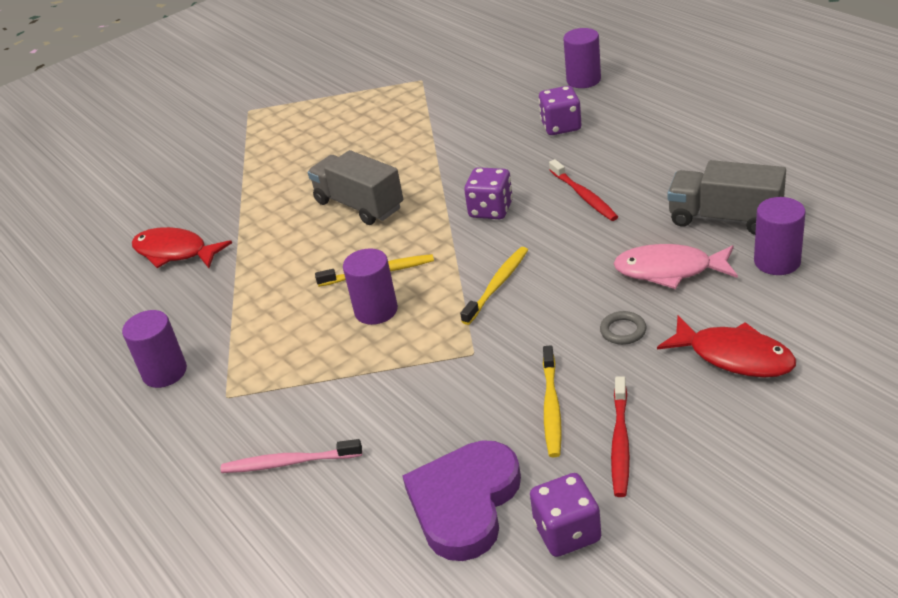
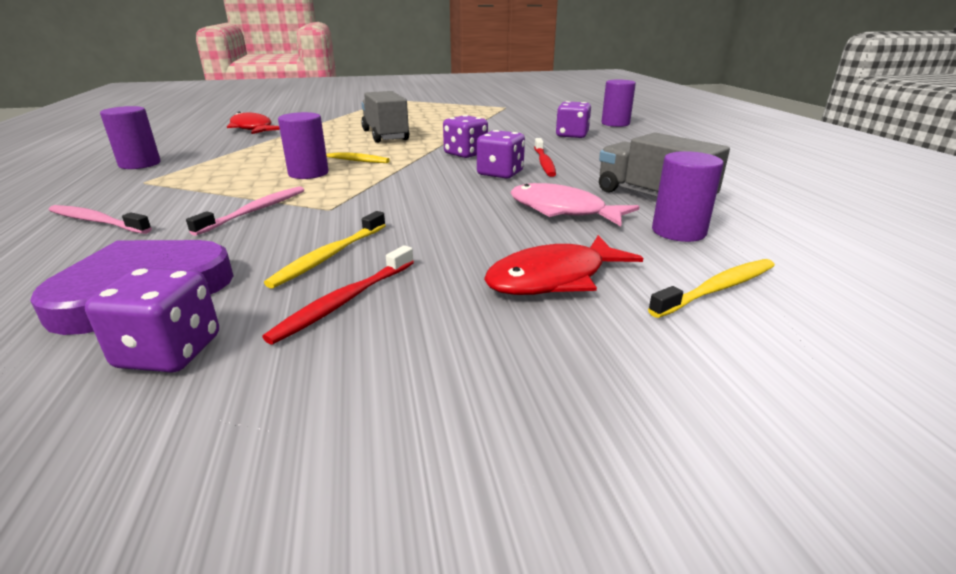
camera: 20 degrees right, 10 degrees down
yellow toothbrush [460,247,528,325] -> yellow toothbrush moved to [648,259,775,318]
grey ring [600,311,646,345] -> none
red fish [657,316,796,377] -> red fish turned 90 degrees clockwise [484,235,643,295]
none -> pink toothbrush [186,186,304,236]
none -> purple dice [477,130,525,179]

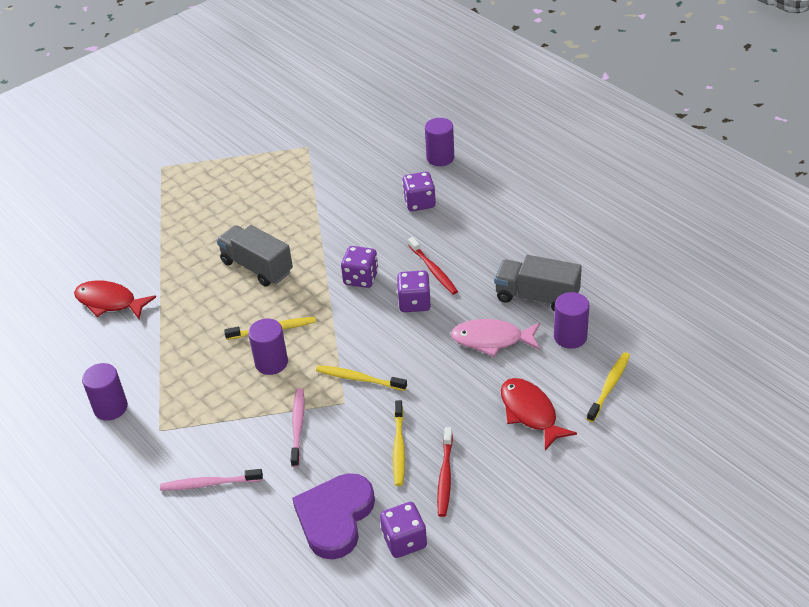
camera: 25 degrees left, 15 degrees up
red fish [484,235,643,295] -> red fish turned 120 degrees clockwise [501,378,577,450]
none -> yellow toothbrush [316,365,407,391]

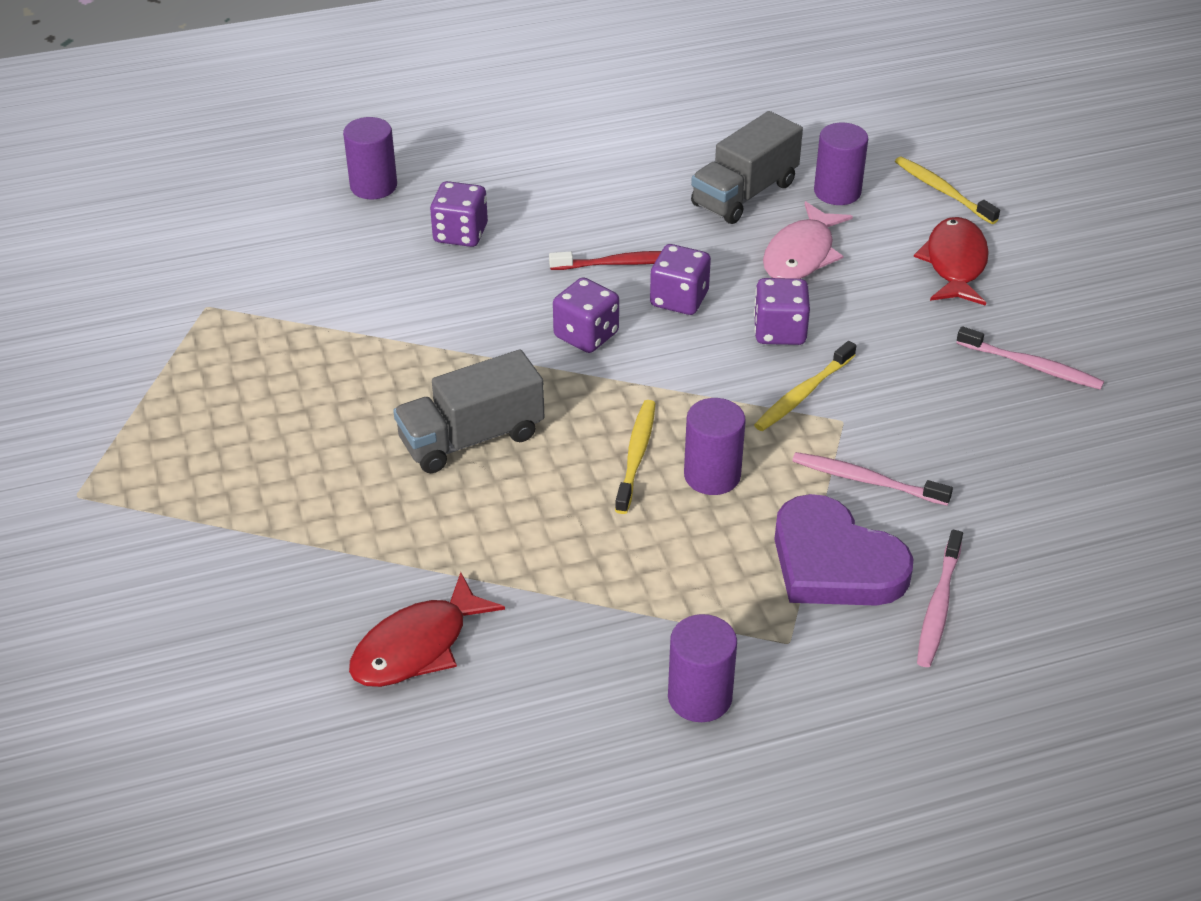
camera: 70 degrees left, 0 degrees up
purple heart [292,473,375,559] -> purple heart moved to [774,494,914,606]
purple dice [380,502,427,558] -> purple dice moved to [754,278,810,345]
yellow toothbrush [393,400,405,486] -> none
red toothbrush [437,427,453,517] -> pink toothbrush [956,326,1104,390]
red fish [501,378,577,450] -> red fish turned 105 degrees clockwise [914,217,989,306]

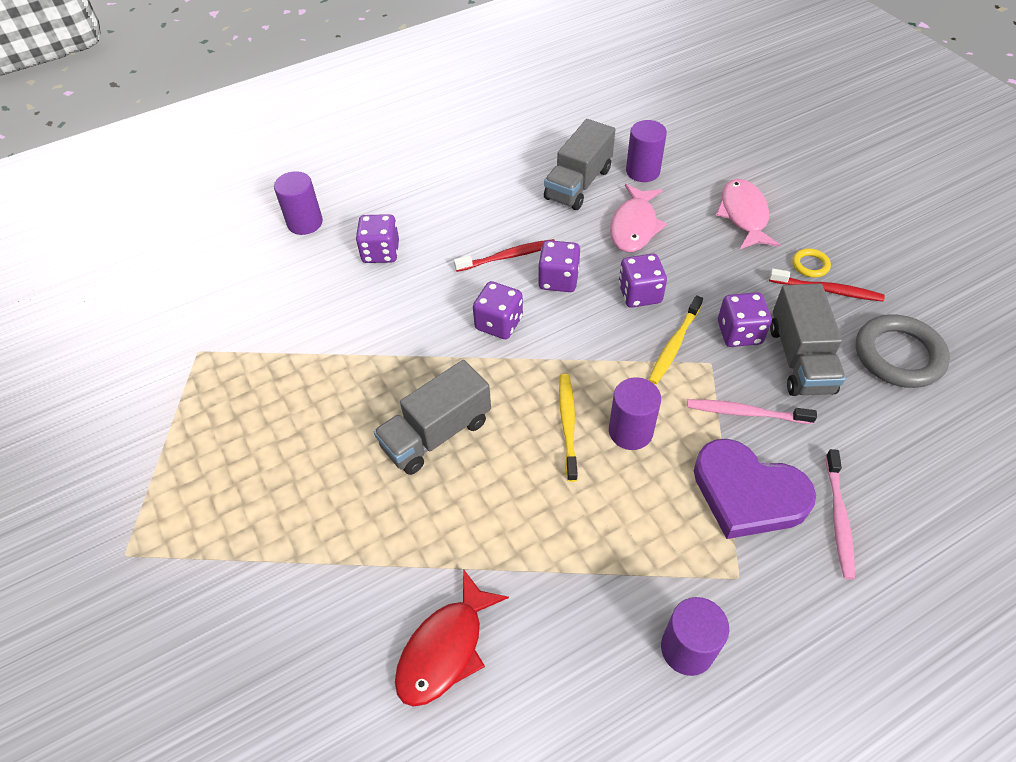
camera: 10 degrees left, 10 degrees up
yellow toothbrush [895,157,1000,224] -> none
red fish [914,217,989,306] -> pink fish [716,179,780,249]
pink toothbrush [956,326,1104,390] -> red toothbrush [769,268,885,302]
none -> purple dice [718,292,772,347]
none -> grey truck [770,284,846,396]
none -> yellow ring [792,249,831,277]
none -> grey ring [856,314,950,388]

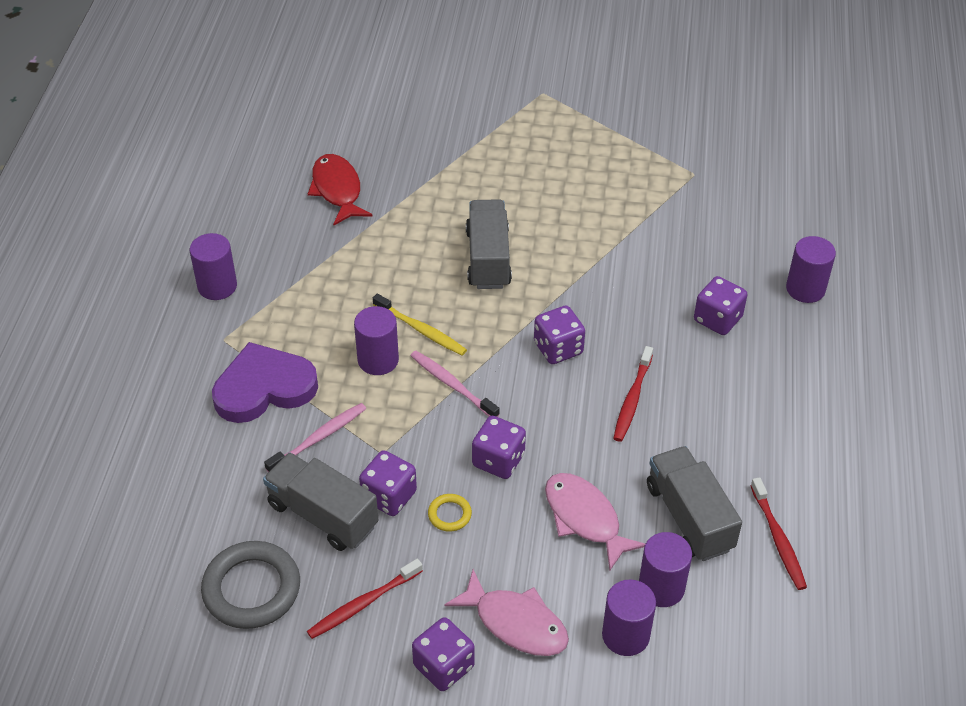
camera: 125 degrees right, 5 degrees down
purple dice [538,240,580,292] -> purple dice moved to [412,617,475,691]
yellow toothbrush [649,295,703,384] -> none
yellow ring [792,249,831,277] -> yellow ring moved to [428,494,472,532]
pink toothbrush [826,449,855,579] -> pink toothbrush moved to [410,351,500,417]
none -> purple cylinder [602,580,656,656]
none -> red toothbrush [751,477,807,590]

